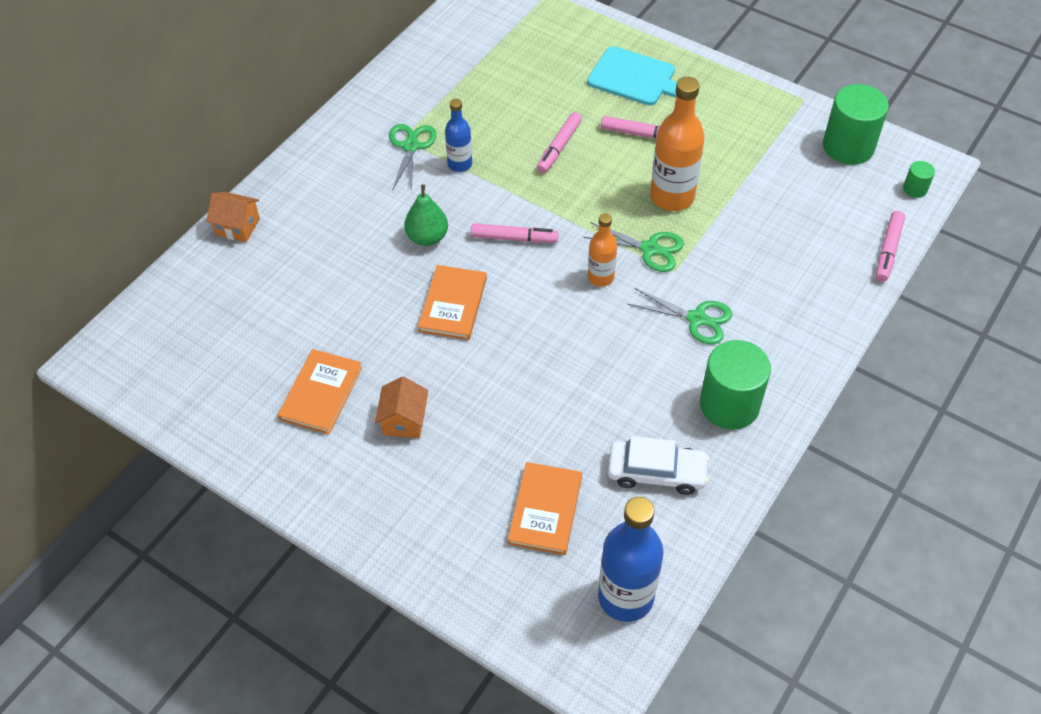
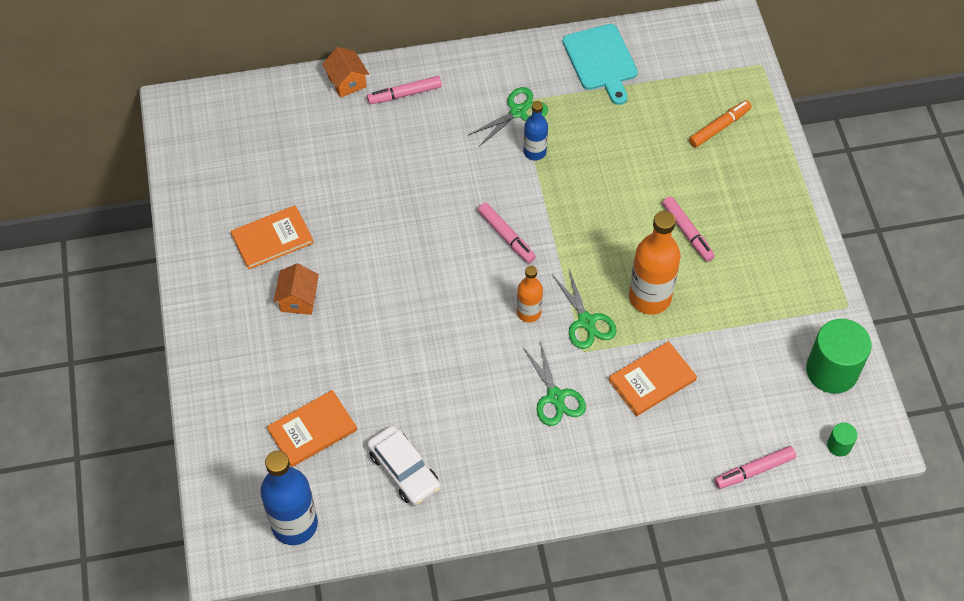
camera: 45 degrees right, 5 degrees up
orange house [375,377,428,438] -> orange house turned 45 degrees counterclockwise [274,263,319,315]
green pear [404,184,448,246] -> none
orange book [418,265,487,340] -> orange book moved to [608,341,697,416]
pink marker [537,112,582,173] -> pink marker moved to [367,76,442,104]
turquoise cutting board [587,46,677,105] -> turquoise cutting board moved to [563,24,638,105]
green cylinder [700,340,771,430] -> none
none -> orange marker [689,100,752,148]

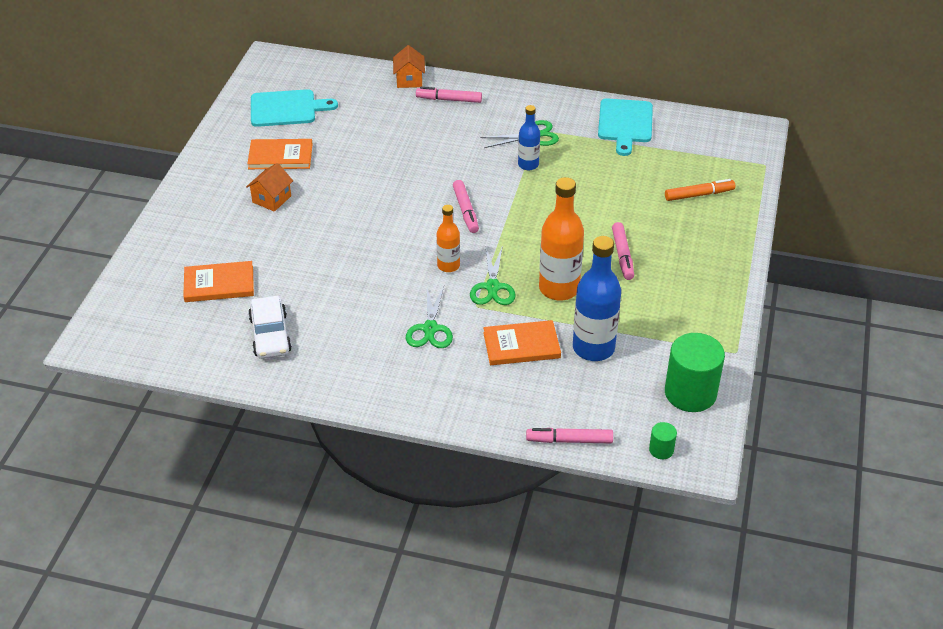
camera: 25 degrees right, 15 degrees down
blue bottle [260,451,318,545] -> blue bottle moved to [573,236,621,361]
none -> turquoise cutting board [251,89,338,127]

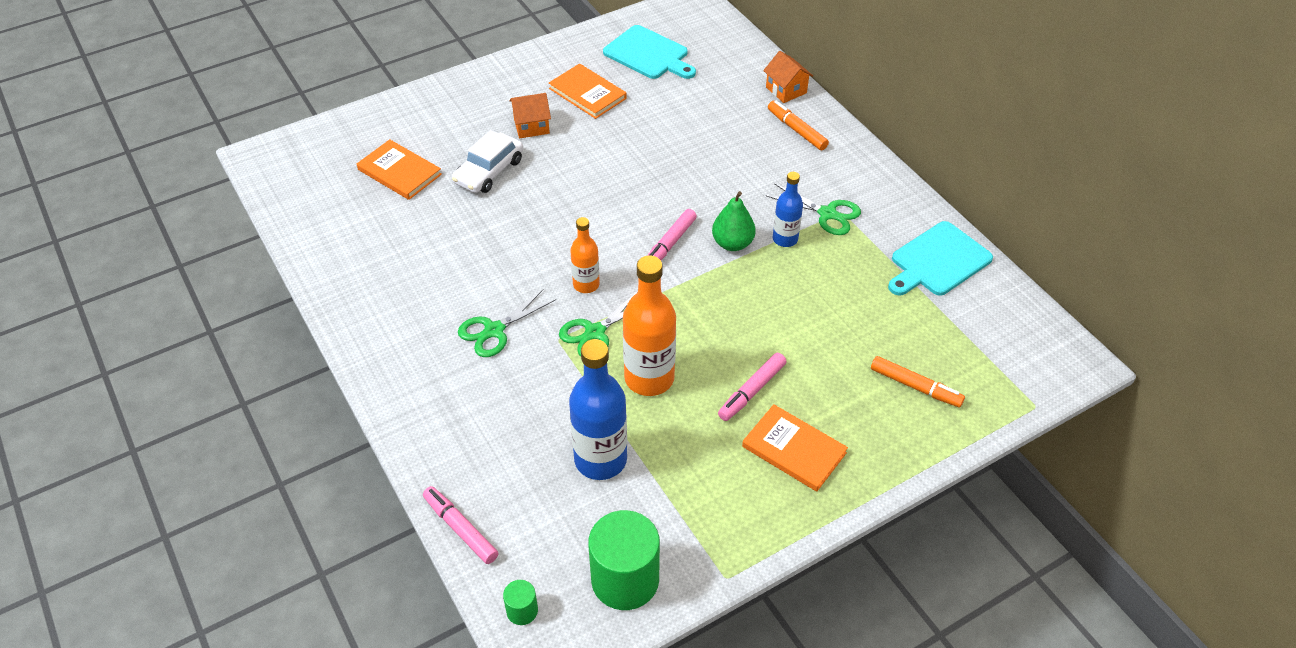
camera: 45 degrees right, 5 degrees up
white car [248,296,292,359] -> white car moved to [452,130,523,193]
orange house [393,45,425,88] -> orange house turned 75 degrees counterclockwise [763,51,813,103]
pink marker [416,87,482,103] -> orange marker [768,101,829,150]
orange book [483,320,561,365] -> orange book moved to [742,404,848,491]
none -> green pear [712,191,756,251]

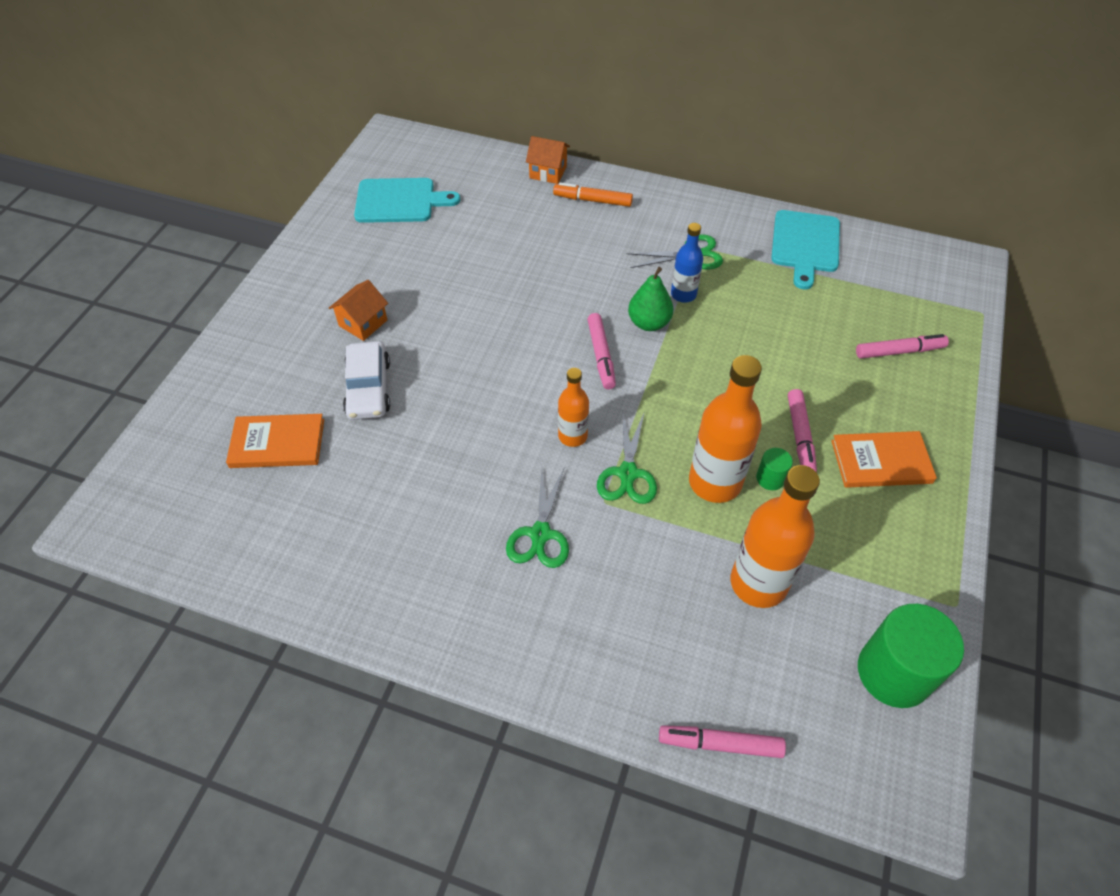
camera: 40 degrees left, 5 degrees up
green cylinder [503,580,538,625] -> green cylinder moved to [756,448,793,490]
orange book [549,63,627,119] -> none
blue bottle [569,339,627,480] -> orange bottle [731,465,820,608]
orange marker [871,356,965,407] -> pink marker [856,334,949,359]

